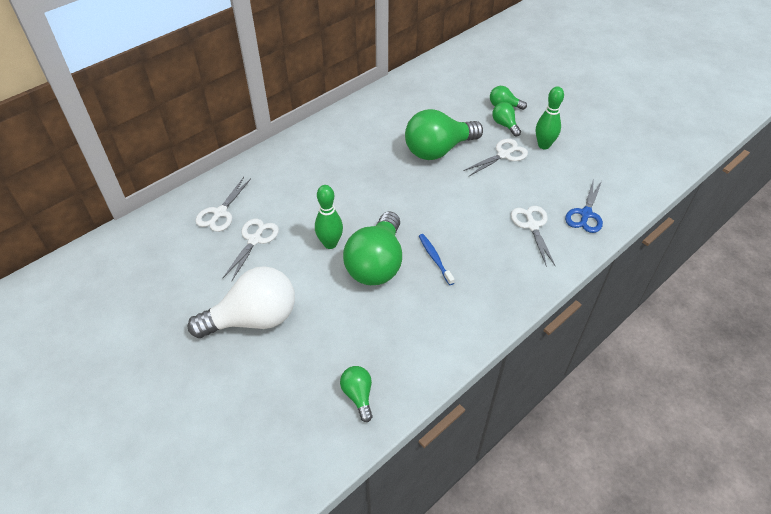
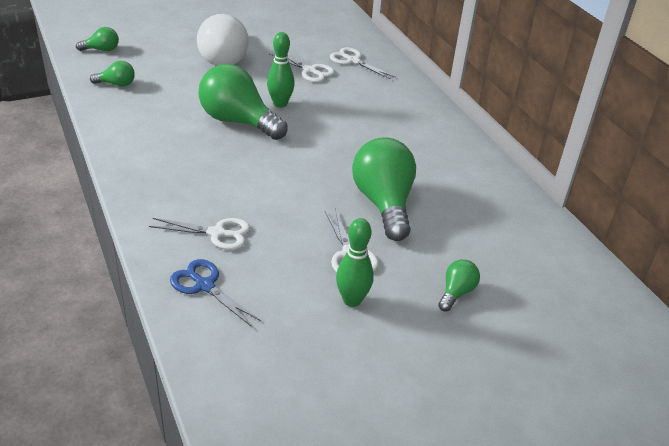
camera: 105 degrees right, 10 degrees down
blue toothbrush [419,234,455,285] -> none
green light bulb [492,102,521,136] -> green light bulb moved to [76,27,119,51]

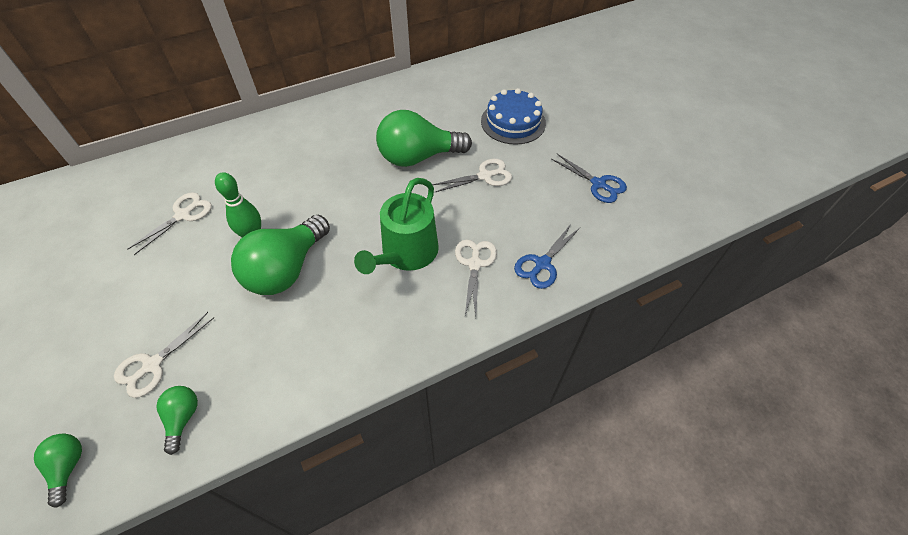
camera: 90 degrees left, 15 degrees up
white light bulb [197,14,249,66] -> none
white scissors [330,47,395,80] -> white scissors moved to [114,312,215,398]
green bowling pin [336,218,374,307] -> none
green light bulb [438,259,480,311] -> blue cake [481,88,546,145]
none -> green watering can [354,178,439,274]
none -> blue scissors [551,154,627,203]

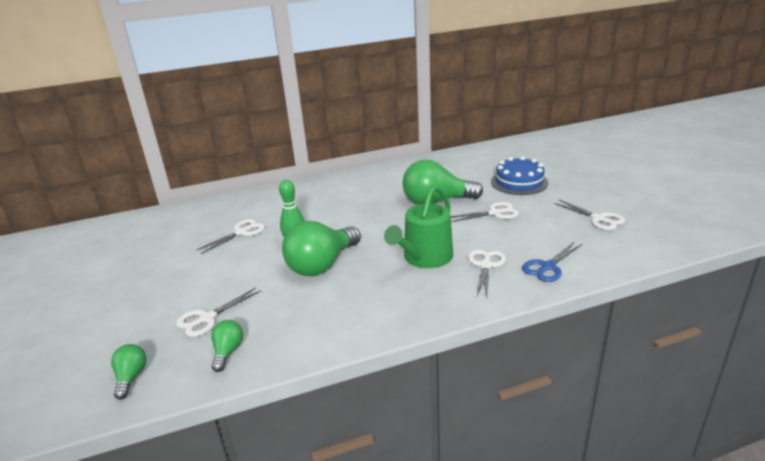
camera: 10 degrees right, 25 degrees down
blue scissors [551,154,627,203] -> white scissors [554,200,625,230]

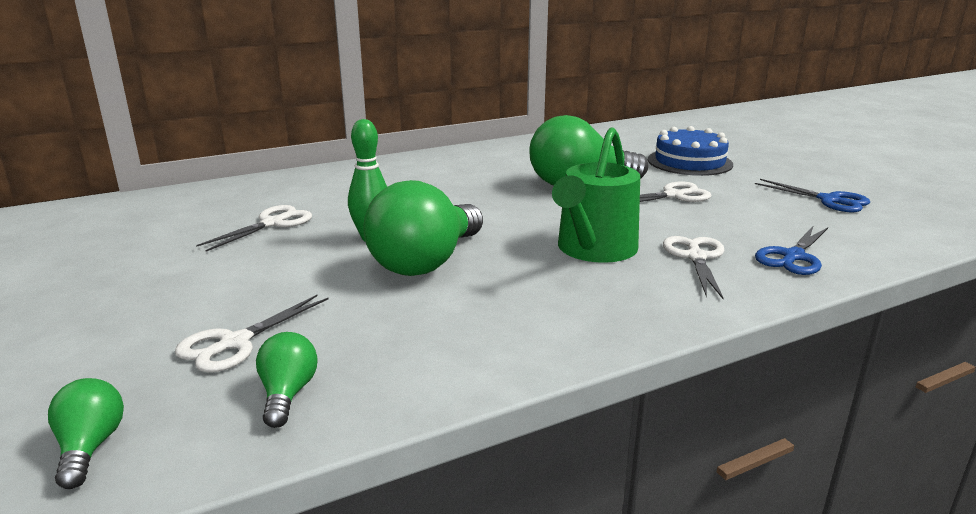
camera: 10 degrees left, 5 degrees down
white scissors [554,200,625,230] -> blue scissors [755,179,870,212]

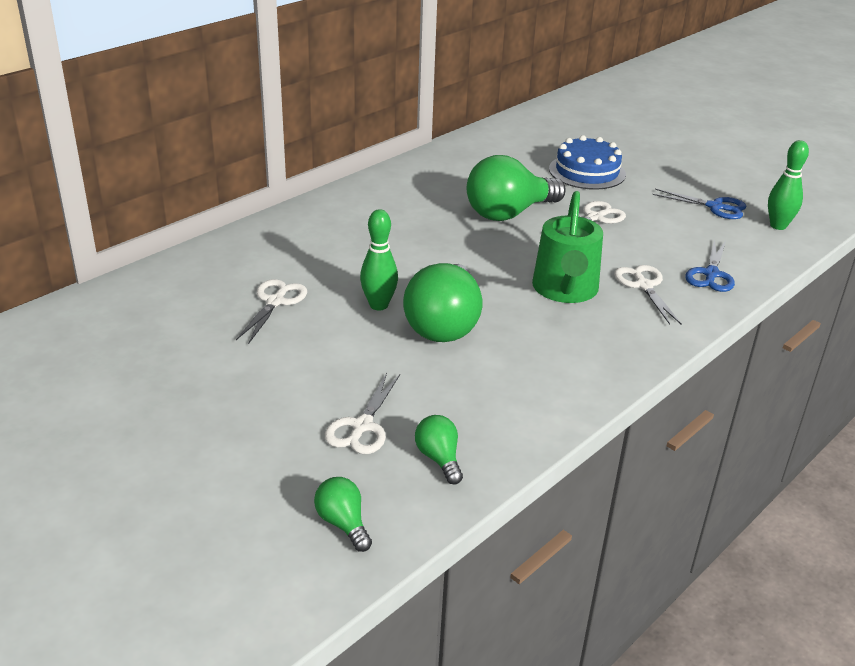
camera: 20 degrees left, 10 degrees up
none -> green bowling pin [768,140,809,230]

